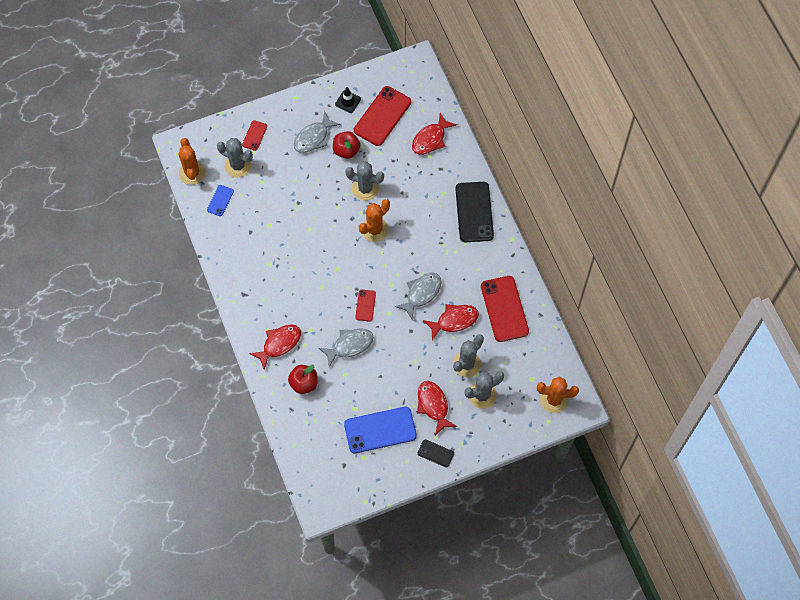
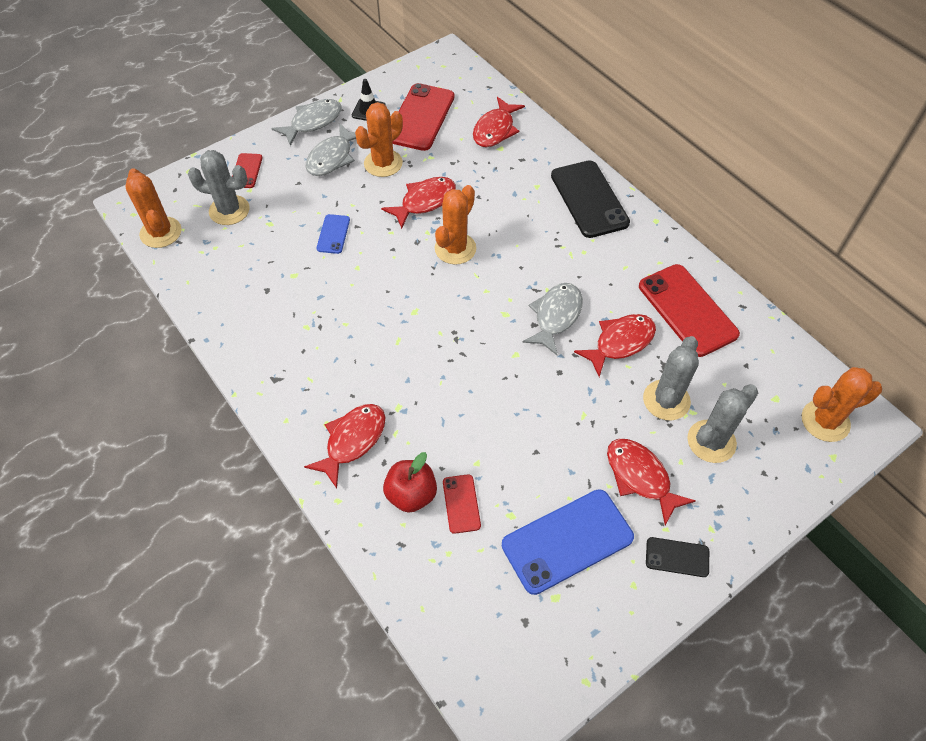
camera: 15 degrees left, 10 degrees down
blue phone [207,185,234,216] -> blue phone moved to [316,214,350,254]
grey fish [319,329,374,367] -> grey fish moved to [271,99,342,146]
red apple [333,131,360,159] -> orange cactus [355,102,403,177]
grey cactus [345,161,384,201] -> red fish [381,177,456,229]
red phone [355,290,376,322] -> red phone moved to [443,474,481,534]

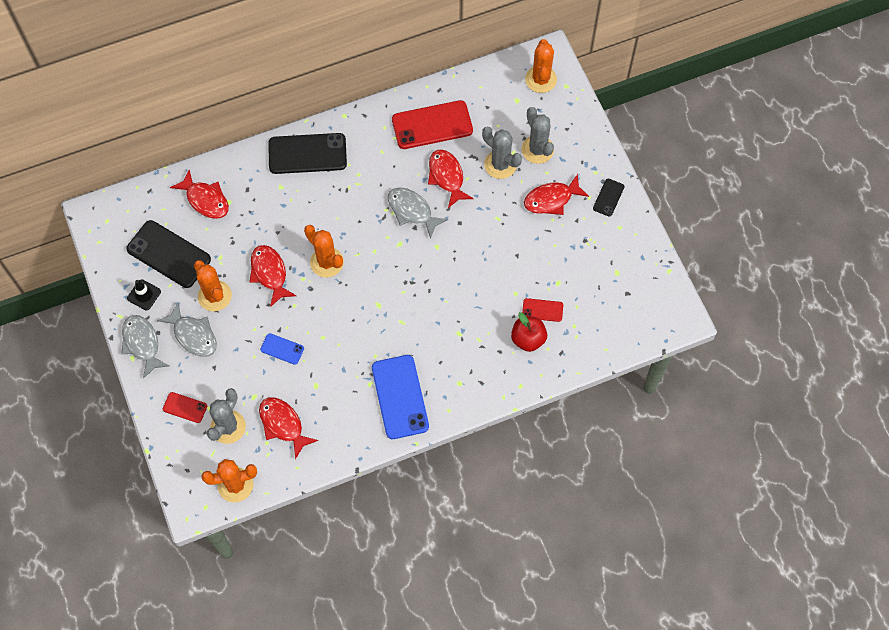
camera: 75 degrees left, 10 degrees up
red fish [304,404,386,489] -> red fish moved to [259,397,318,460]
red phone [392,83,455,151] -> black phone [126,220,211,288]
blue phone [502,489,634,595] -> blue phone moved to [372,355,429,439]

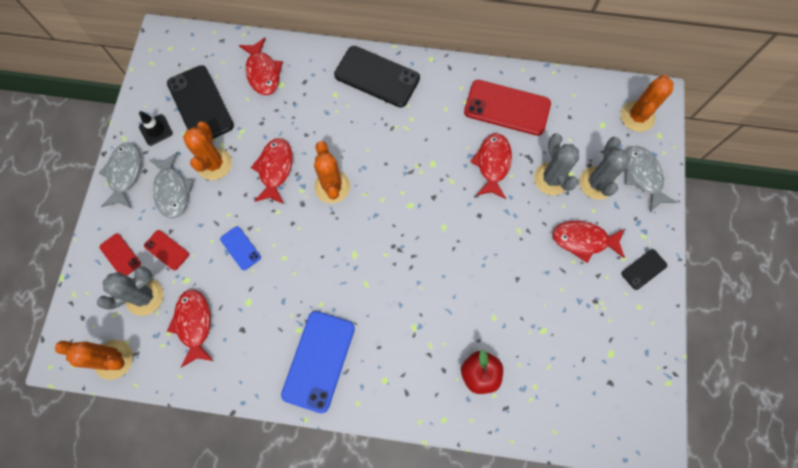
camera: 30 degrees right, 5 degrees up
grey fish [388,187,448,239] -> grey fish moved to [625,146,677,212]
red phone [522,298,563,322] -> red phone moved to [144,230,189,270]

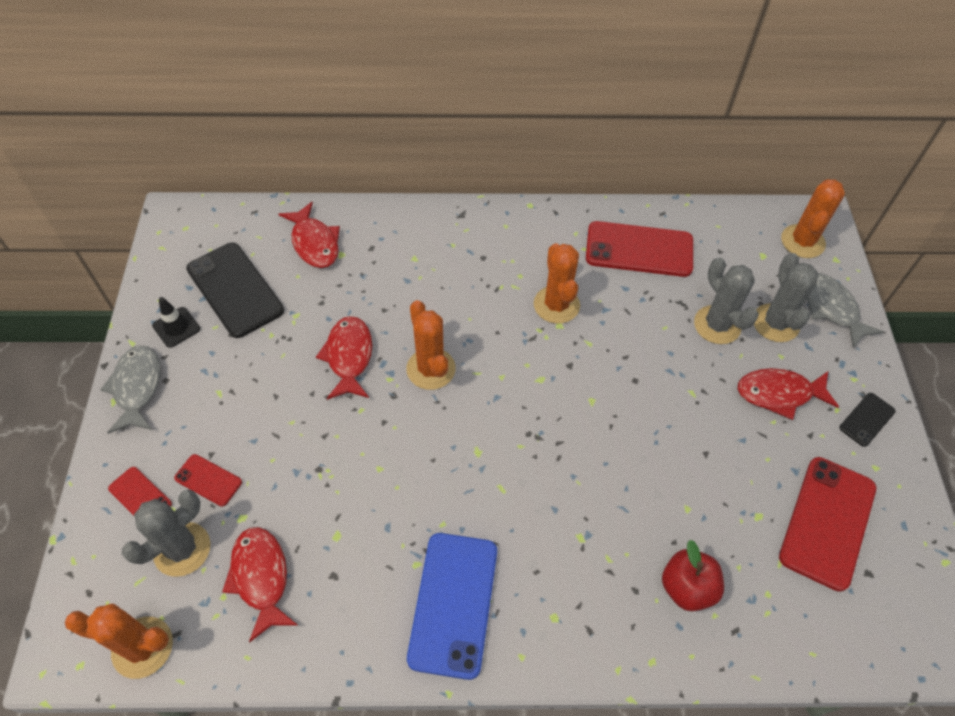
camera: 10 degrees left, 15 degrees down
grey fish [148,152,194,218] -> none
orange cactus [183,122,232,180] -> orange cactus moved to [534,243,580,324]
blue phone [220,226,261,270] -> none
black phone [334,46,420,107] -> none
red fish [470,133,512,199] -> none
none -> red phone [779,457,876,592]

